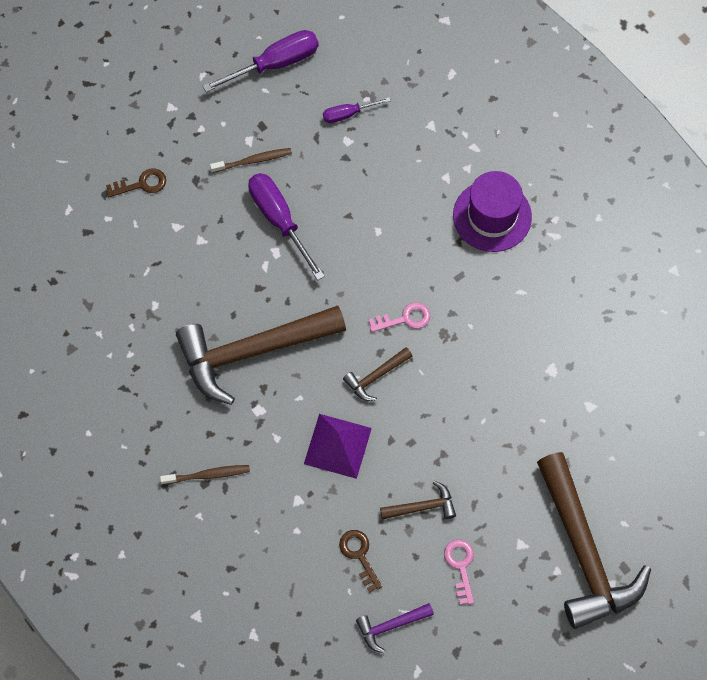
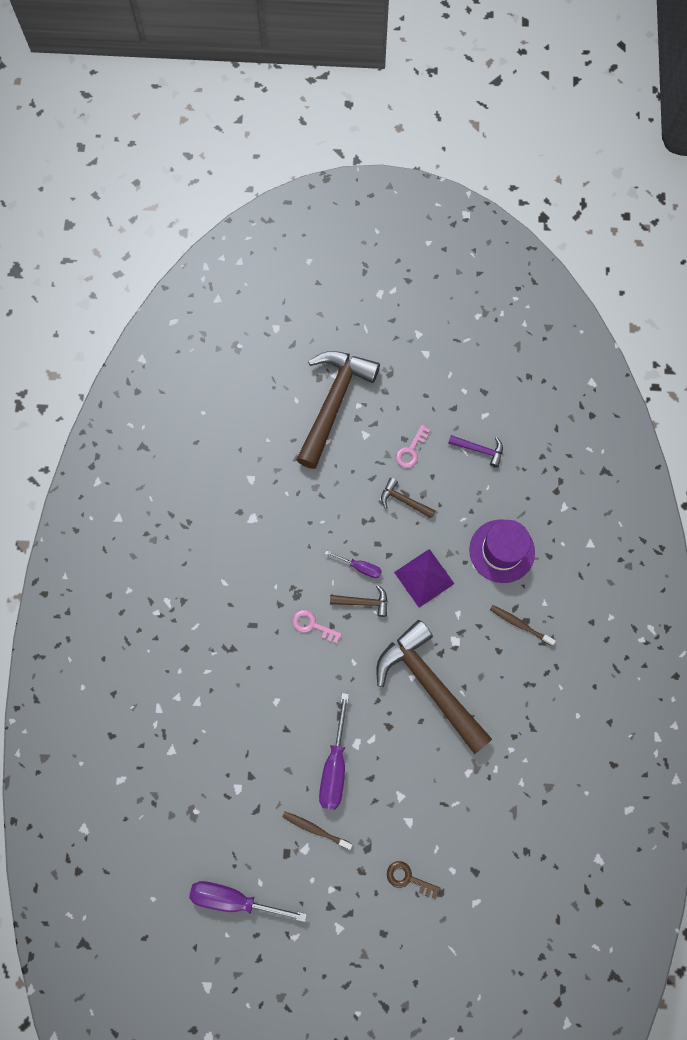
camera: 140 degrees left, 5 degrees up
brown hammer [176,306,346,405] -> brown hammer turned 150 degrees counterclockwise [376,620,492,754]
purple screwdriver [323,97,391,123] -> purple screwdriver moved to [325,550,382,578]
brown key [339,530,382,593] -> none
purple hat [453,171,532,252] -> purple hat moved to [469,520,535,583]

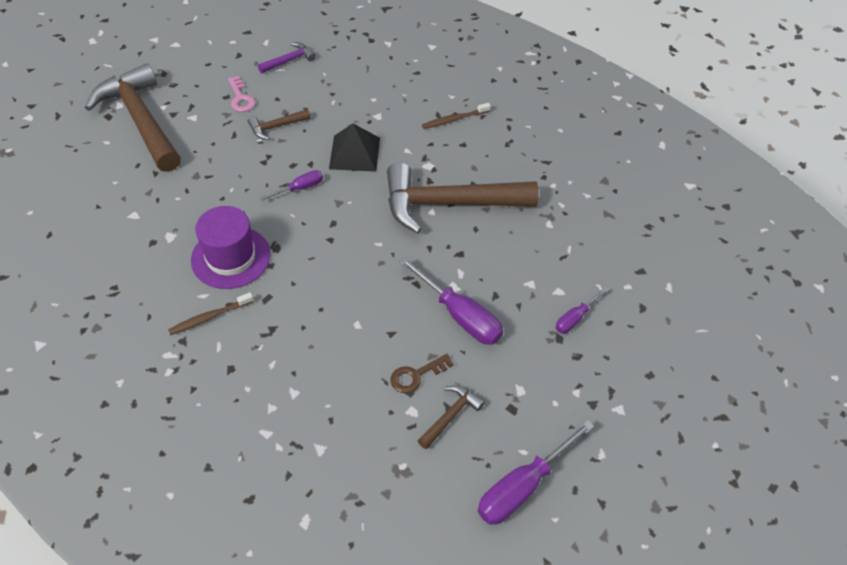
camera: 55 degrees left, 20 degrees down
brown toothbrush [282,812,352,850] -> brown toothbrush moved to [168,292,254,335]
pink key [292,610,342,643] -> none
brown hammer [330,585,387,617] -> brown hammer moved to [417,385,485,449]
brown key [387,861,441,899] -> brown key moved to [390,354,453,393]
purple pyramid [394,549,454,608] -> black pyramid [329,123,380,172]
purple hat [469,520,535,583] -> purple hat moved to [191,206,270,289]
none -> purple screwdriver [556,287,608,333]

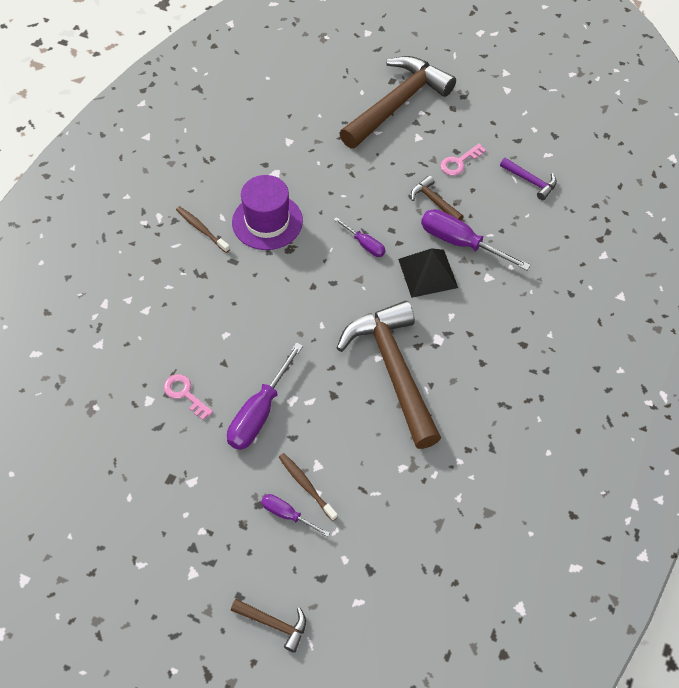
camera: 75 degrees right, 5 degrees up
brown key [390,354,453,393] -> pink key [164,374,213,420]
brown hammer [417,385,485,449] -> brown hammer moved to [231,599,306,653]
brown toothbrush [422,103,491,129] -> brown toothbrush moved to [279,453,338,521]
purple screwdriver [478,420,594,525] -> purple screwdriver moved to [421,209,531,271]

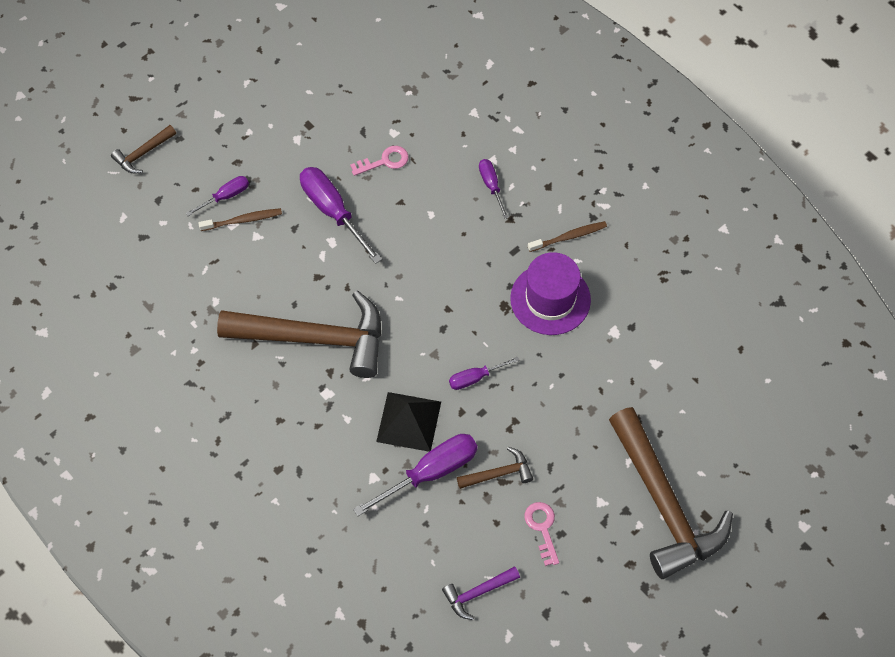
camera: 115 degrees right, 5 degrees up
none -> purple screwdriver [479,159,509,219]

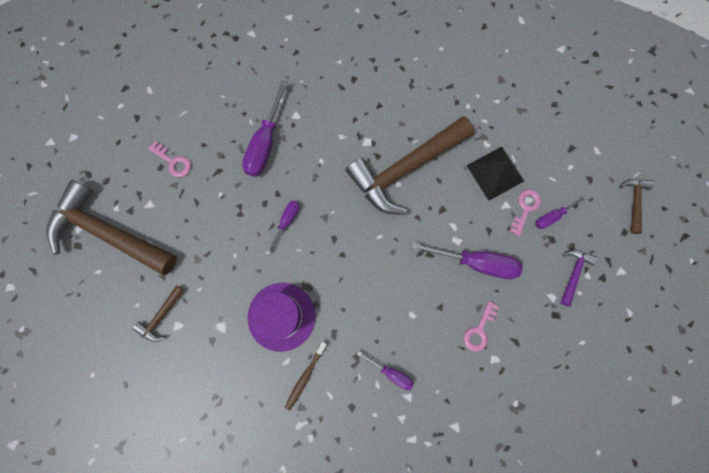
camera: 140 degrees right, 15 degrees up
purple screwdriver [186,176,249,216] -> purple screwdriver turned 45 degrees clockwise [535,195,588,229]
brown toothbrush [198,208,282,231] -> pink key [509,190,541,236]
black pyramid [376,392,441,452] -> black pyramid moved to [466,146,524,201]
purple hammer [442,566,520,620] -> purple hammer moved to [561,250,598,307]
brown hammer [457,447,533,489] -> brown hammer moved to [132,285,184,342]

